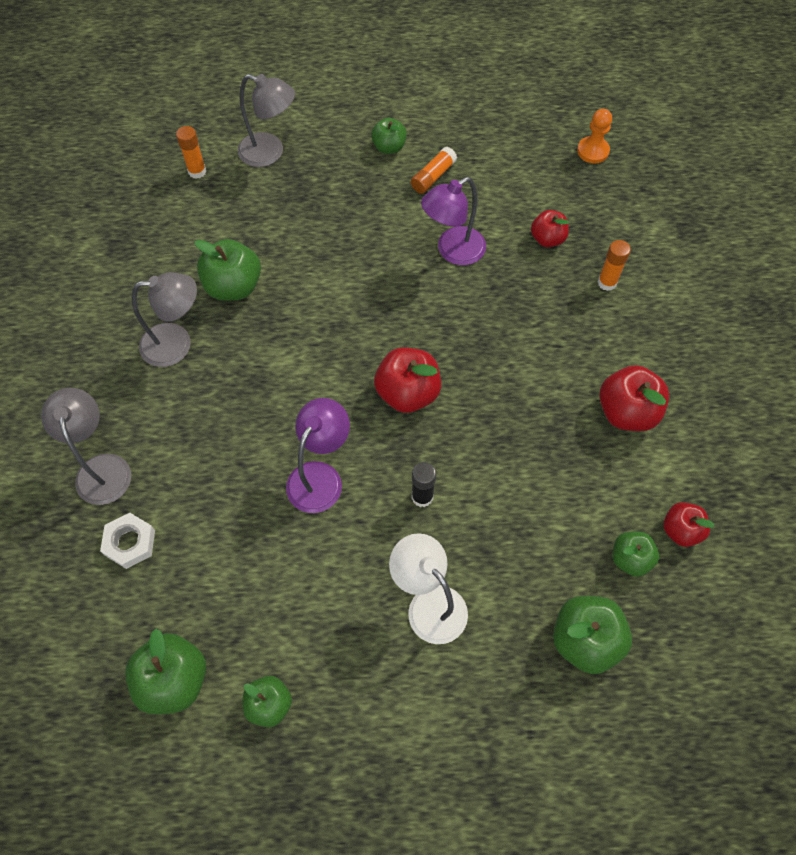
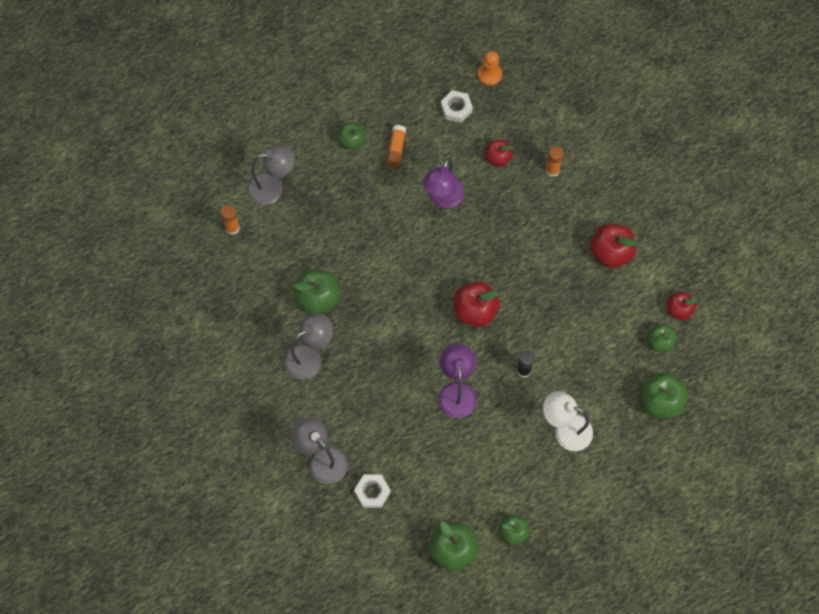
camera: 30 degrees left, 5 degrees up
none -> white nut [441,90,473,123]

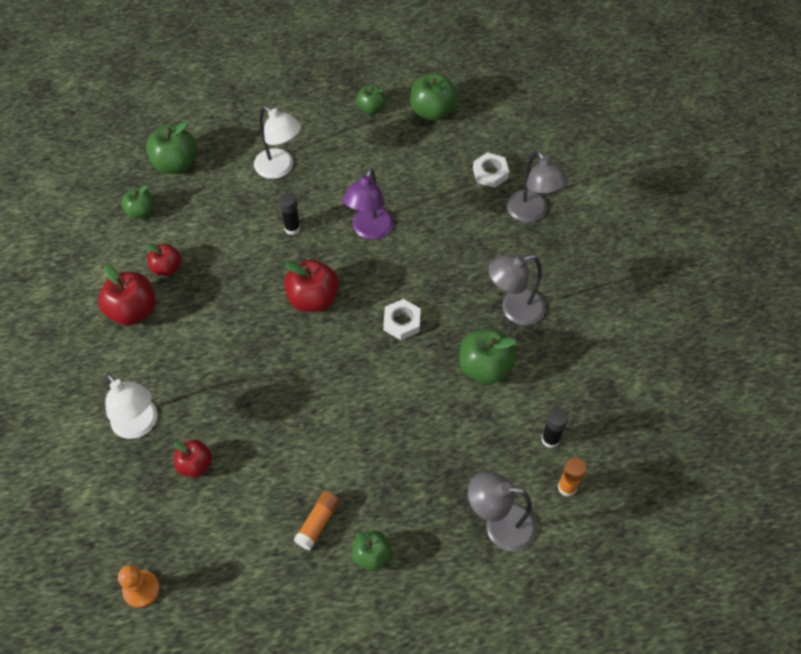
camera: 160 degrees left, 10 degrees down
purple lamp [423,158,465,208] -> none
white nut [441,90,473,123] -> white nut moved to [383,299,421,340]
orange glue stick [546,146,564,177] -> white lamp [105,373,157,439]
red apple [667,292,697,320] -> red apple moved to [146,243,181,276]
none -> black glue stick [542,408,569,448]

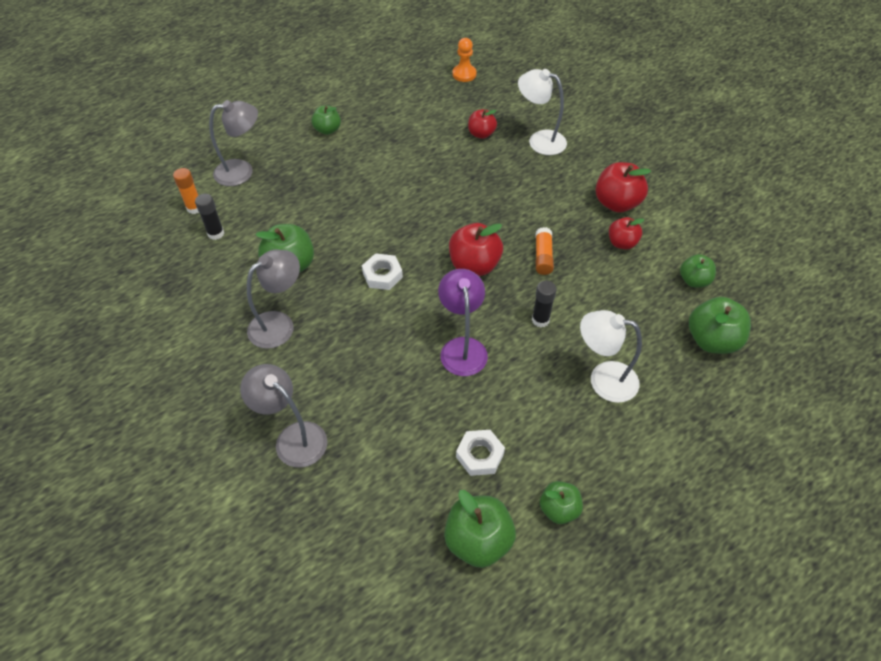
camera: 155 degrees right, 5 degrees down
orange glue stick [294,491,340,550] -> orange glue stick moved to [535,227,554,275]
white nut [473,152,509,188] -> white nut moved to [456,430,505,476]

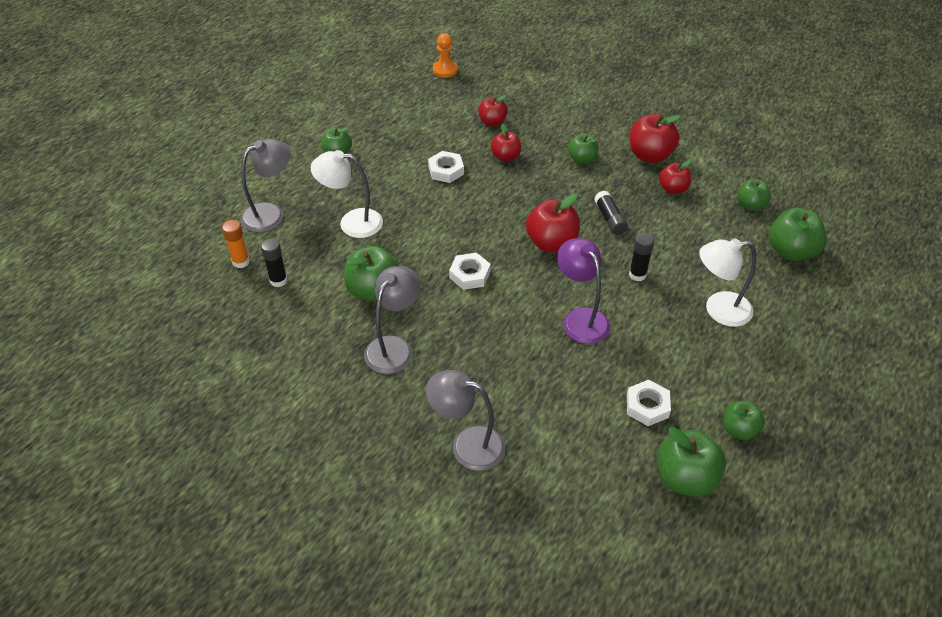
camera: 20 degrees left, 5 degrees down
white lamp [518,69,567,155] -> white lamp moved to [311,150,383,238]
orange glue stick [535,227,554,275] -> black glue stick [594,191,628,235]
none -> white nut [428,151,464,183]
none -> red apple [491,124,521,162]
none -> green apple [568,133,599,164]

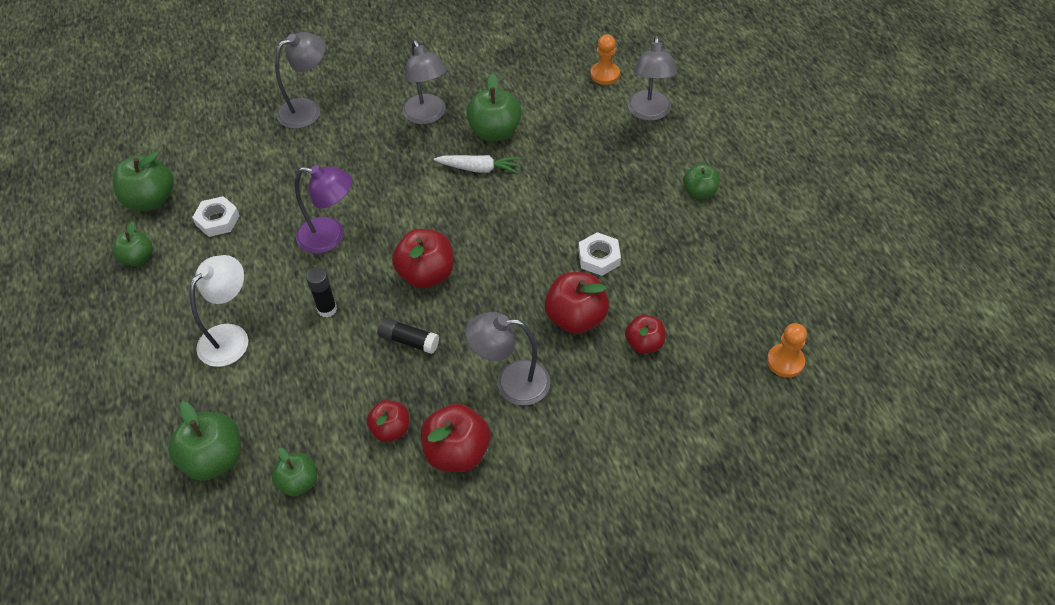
camera: 130 degrees right, 5 degrees up
orange glue stick [222,220,250,268] -> orange pawn [590,34,620,85]
black glue stick [261,238,288,287] -> none
white lamp [311,150,383,238] -> none
white nut [449,253,491,290] -> none
red apple [491,124,521,162] -> red apple [545,272,609,334], size x1.60
green apple [568,133,599,164] -> grey lamp [466,312,551,406]
none -> white carrot [434,155,520,174]

